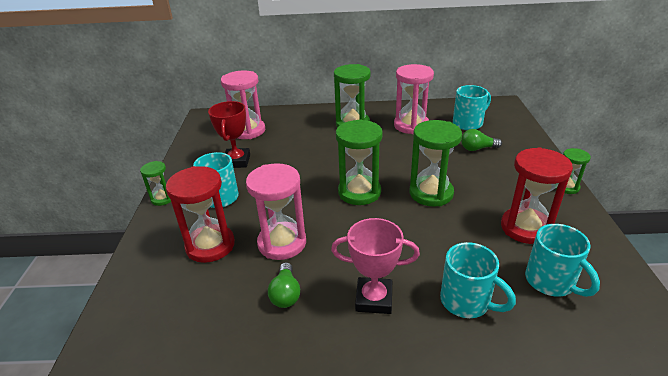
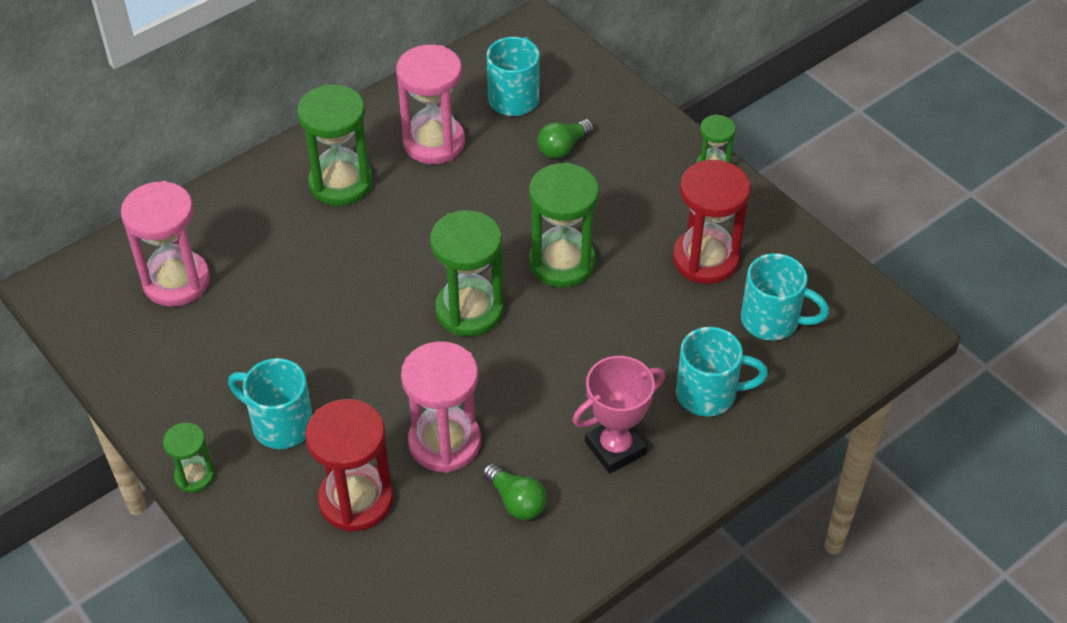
camera: 40 degrees left, 15 degrees up
red trophy [208,101,250,168] -> none

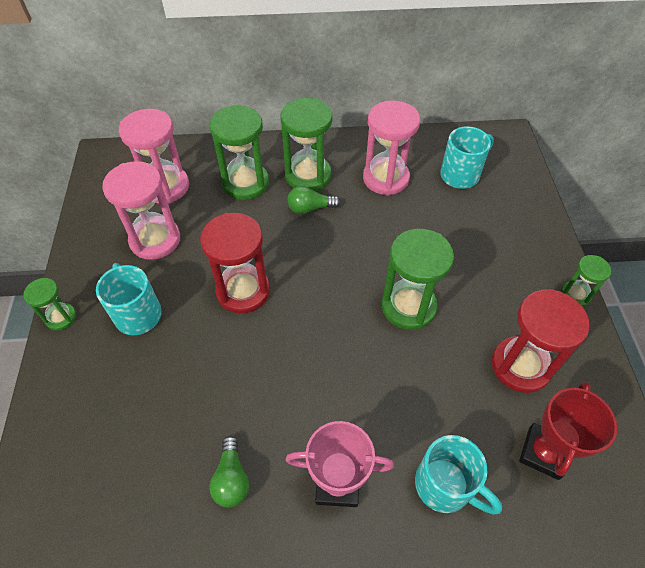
camera: 35 degrees right, 5 degrees up
red hourglass [305,399,393,532] -> red hourglass moved to [200,213,270,314]
pink hourglass [401,341,481,473] -> pink hourglass moved to [102,161,180,260]
green hourglass [430,210,504,336] -> green hourglass moved to [210,105,269,200]
green light bulb [537,119,594,159] -> green light bulb moved to [287,186,340,214]
turquoise mug [741,253,829,341] -> red trophy [519,382,617,480]

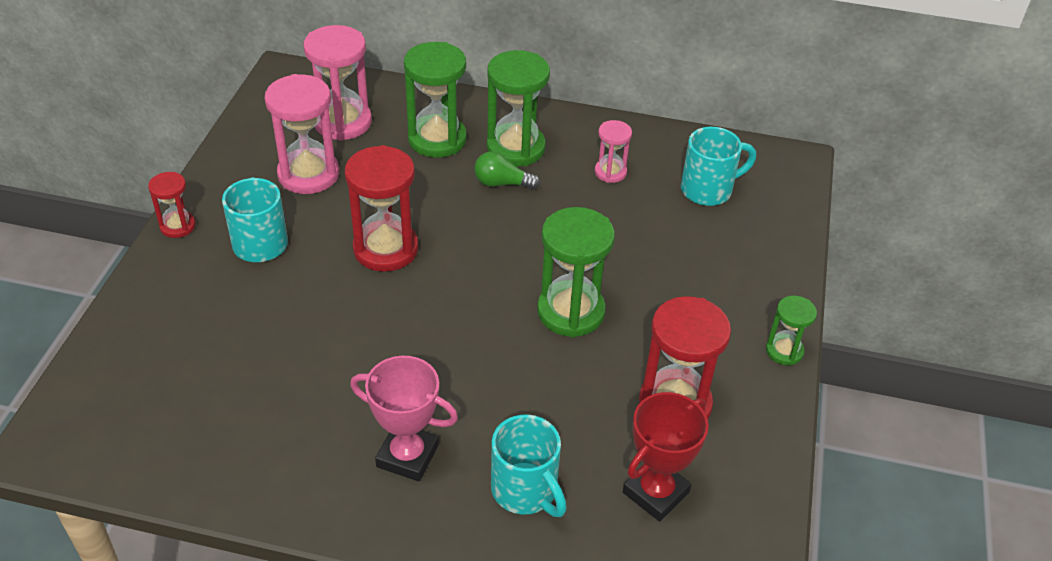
camera: 15 degrees right, 10 degrees down
green hourglass [23,278,76,331] -> red hourglass [148,172,196,238]
green light bulb [210,436,249,507] -> none
pink hourglass [363,100,420,196] -> pink hourglass [595,120,632,183], size x0.54

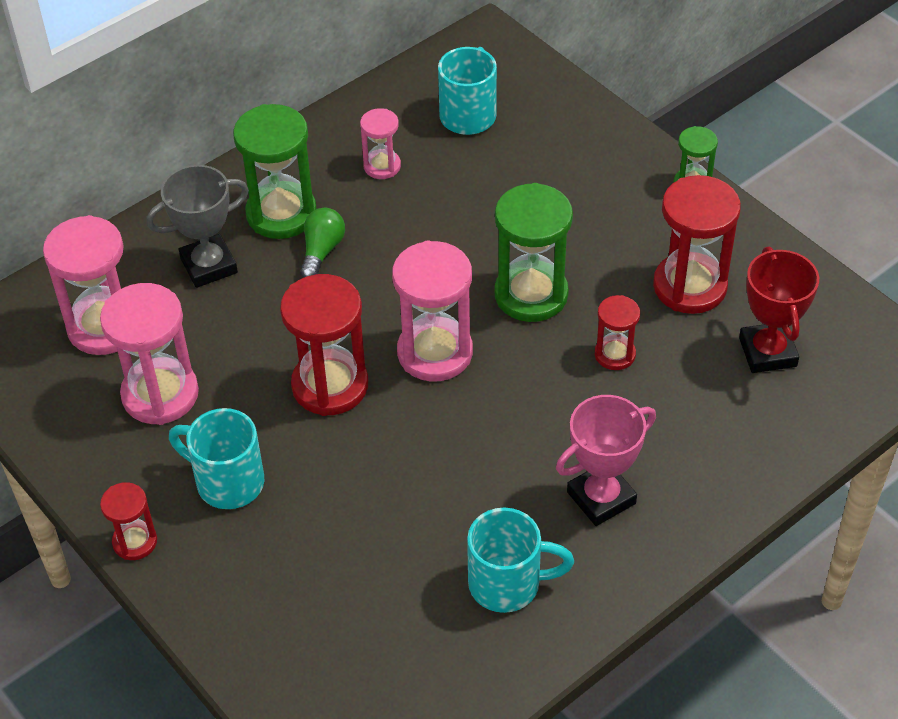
camera: 50 degrees left, 5 degrees up
green hourglass [404,42,467,158] -> grey trophy [146,165,249,288]
green light bulb [474,151,540,190] -> green light bulb turned 150 degrees clockwise [300,208,345,278]
turquoise mug [491,414,567,517] -> turquoise mug moved to [467,508,574,613]
none -> pink hourglass [392,240,473,381]
none -> red hourglass [595,295,640,370]

